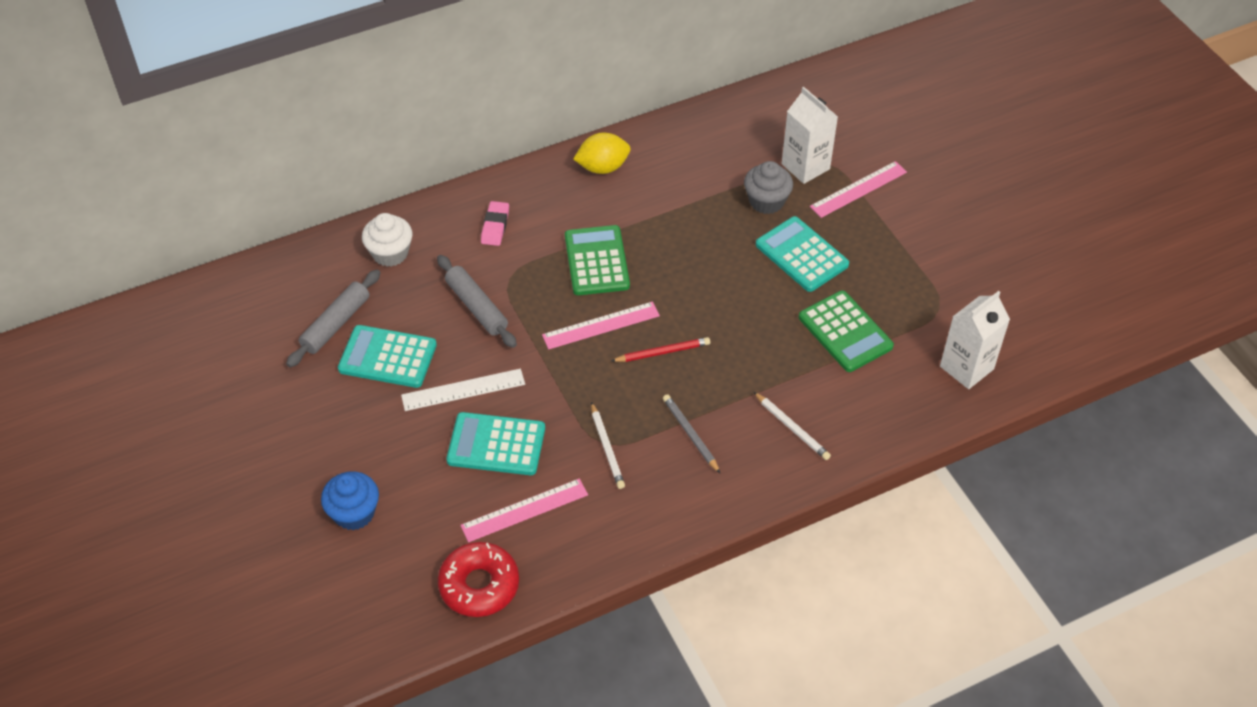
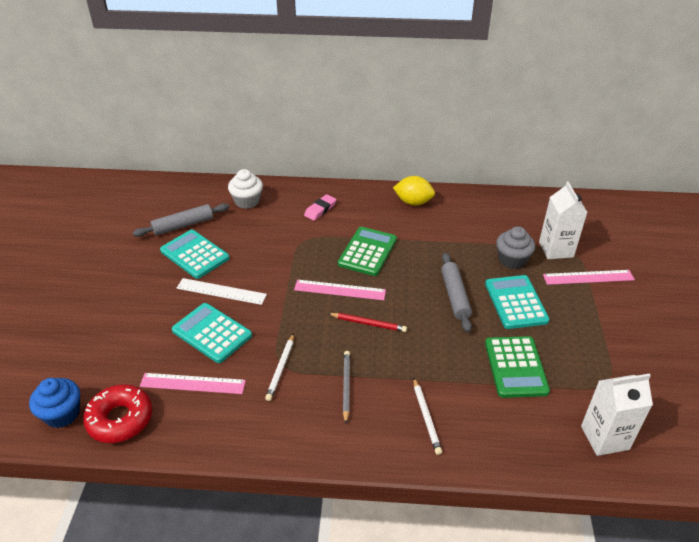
camera: 30 degrees right, 10 degrees down
blue cupcake [321,472,379,530] -> blue cupcake moved to [29,378,80,428]
grey rolling pin [437,255,517,348] -> grey rolling pin moved to [441,253,472,332]

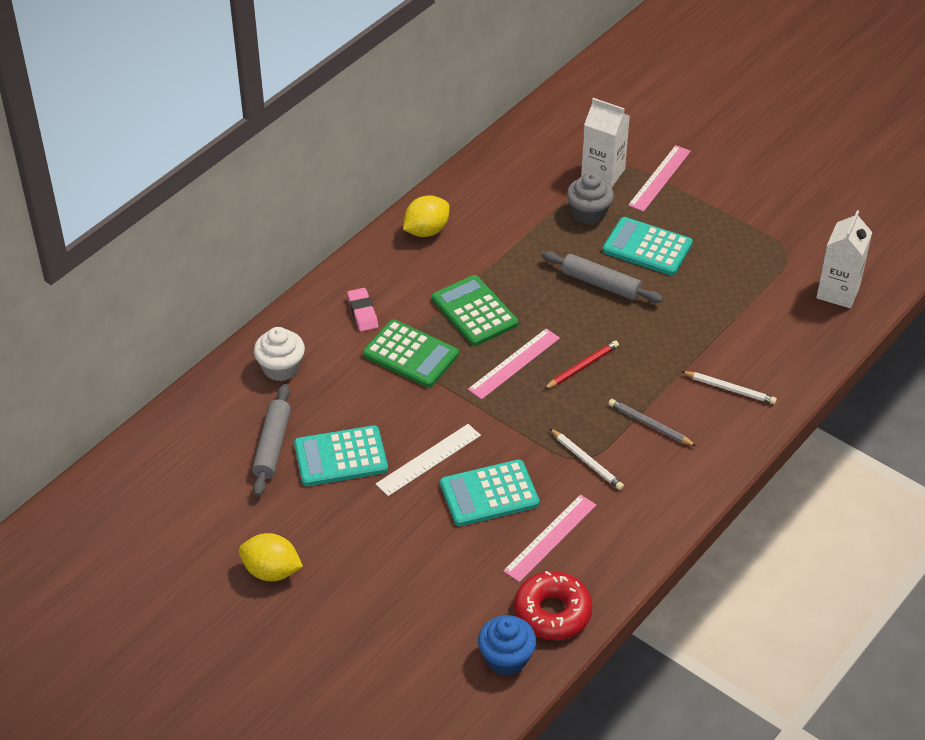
camera: 55 degrees left, 5 degrees up
green calculator [485,336,550,398] -> green calculator moved to [363,319,459,388]
none -> yellow lemon [239,533,303,581]

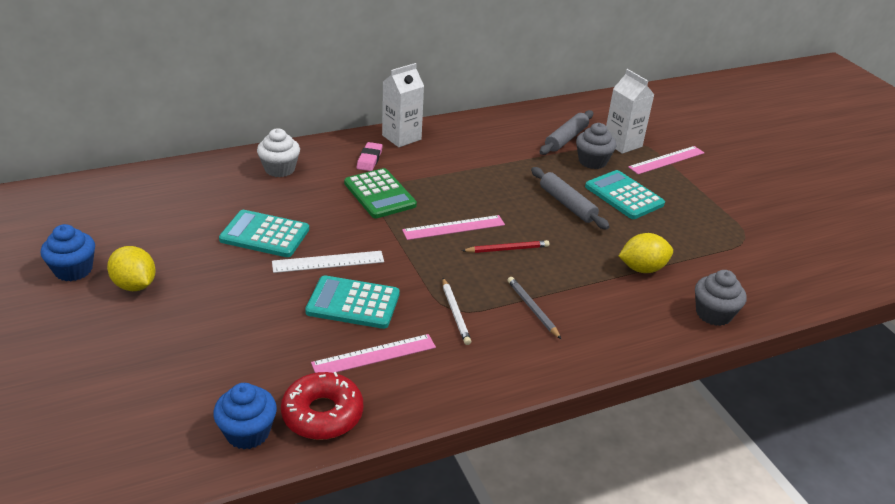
camera: 25 degrees right, 10 degrees down
grey rolling pin [252,384,291,497] -> grey rolling pin moved to [540,110,593,155]
yellow lemon [403,195,449,237] -> yellow lemon moved to [619,233,673,273]
green calculator [432,275,518,346] -> none
white pencil [681,371,777,404] -> none
white carton [816,210,872,308] -> white carton moved to [382,63,424,147]
none -> blue cupcake [41,224,95,281]
none -> grey cupcake [695,270,746,326]

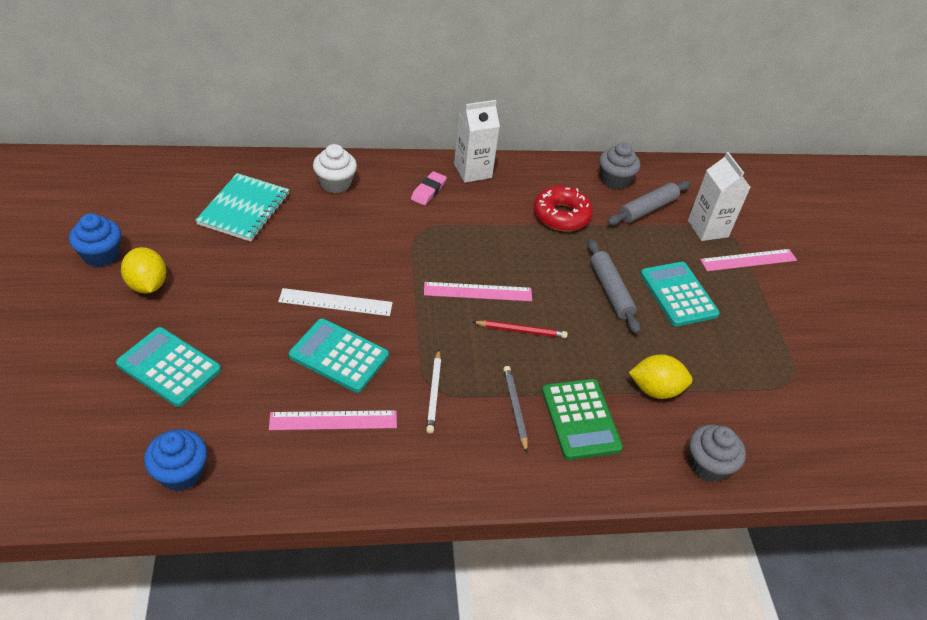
camera: 15 degrees right, 10 degrees up
turquoise calculator [219,210,309,257] -> turquoise calculator moved to [116,327,221,407]
red donut [281,372,363,440] -> red donut moved to [534,186,593,231]
green calculator [344,168,417,218] -> green calculator moved to [542,379,623,460]
grey cupcake [576,123,616,169] -> grey cupcake moved to [599,143,640,189]
none -> turquoise notebook [195,173,289,242]

